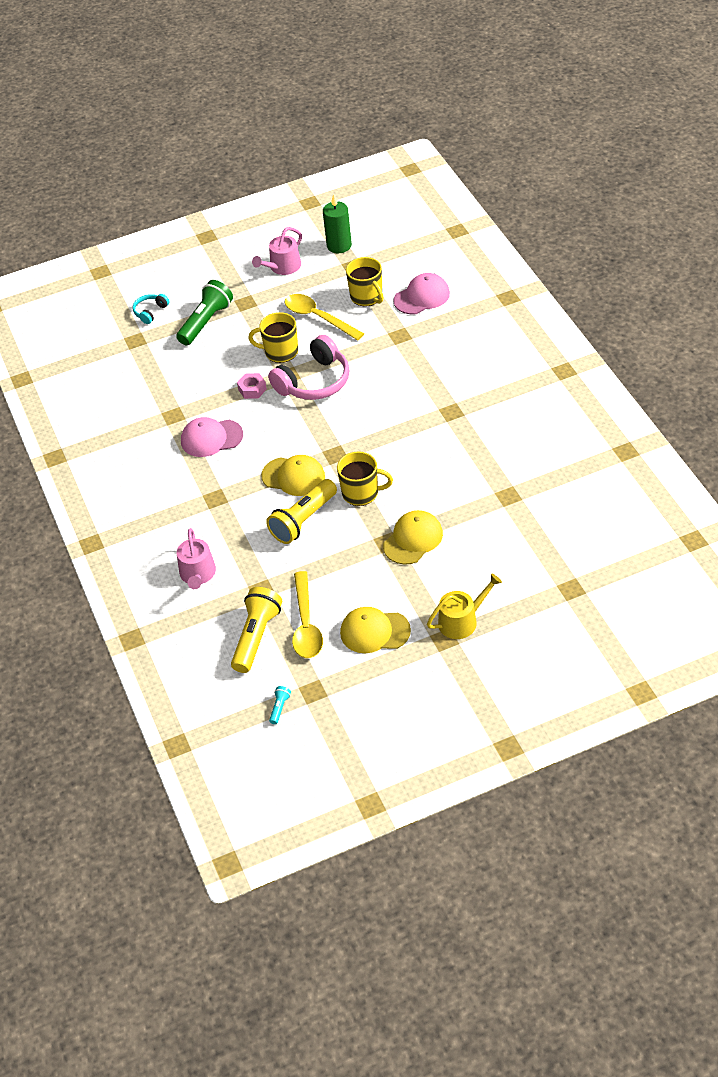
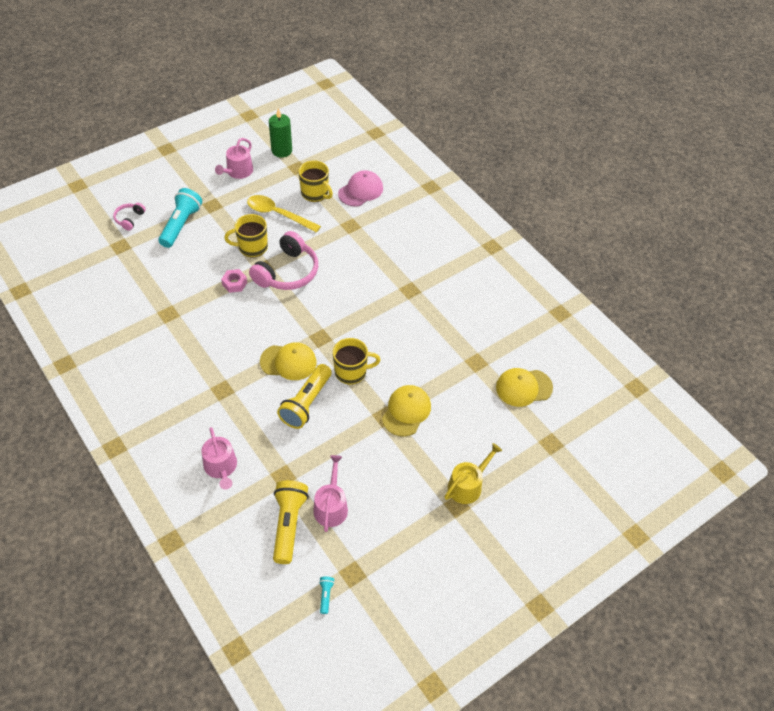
camera: 20 degrees left, 5 degrees up
turquoise headphones [133,294,169,324] -> pink headphones [113,203,146,231]
green flashlight [176,280,233,345] -> turquoise flashlight [158,188,202,248]
pink cap [181,417,243,457] -> none
yellow spoon [292,571,323,658] -> pink watering can [313,455,348,532]
yellow cap [340,607,411,653] -> yellow cap moved to [496,368,553,407]

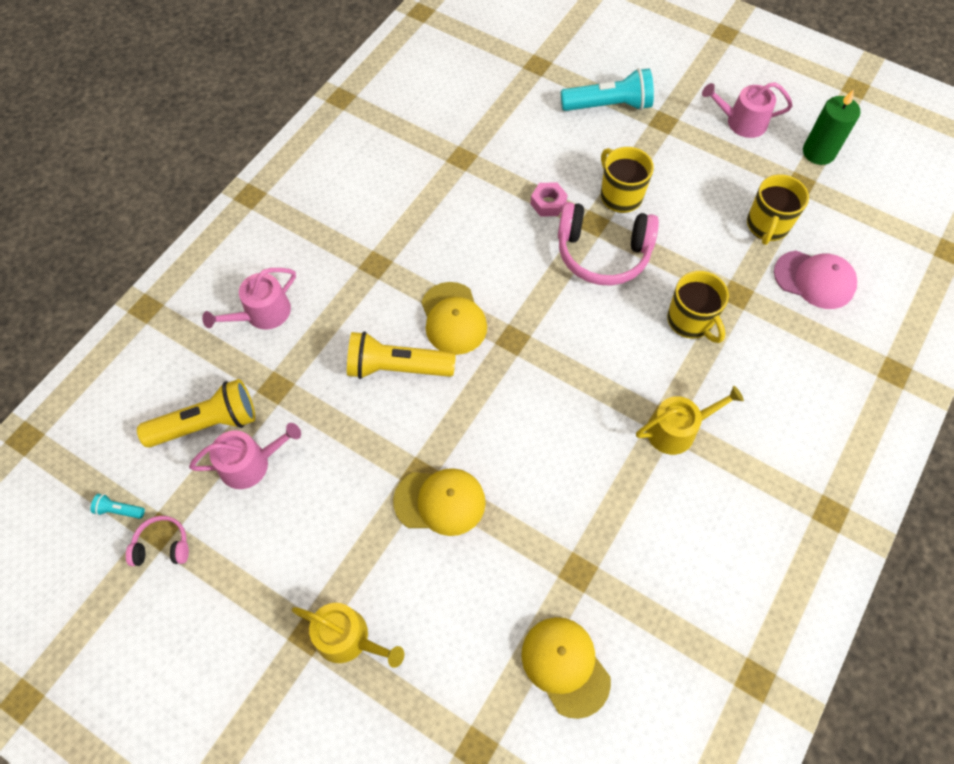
camera: 70 degrees right, 10 degrees up
pink headphones [113,203,146,231] -> pink headphones moved to [126,516,189,566]
yellow spoon [247,195,321,233] -> none
turquoise flashlight [319,577,335,614] -> turquoise flashlight turned 150 degrees counterclockwise [91,494,145,519]
yellow mug [333,338,381,385] -> yellow mug moved to [667,271,729,343]
none -> yellow watering can [636,386,744,455]

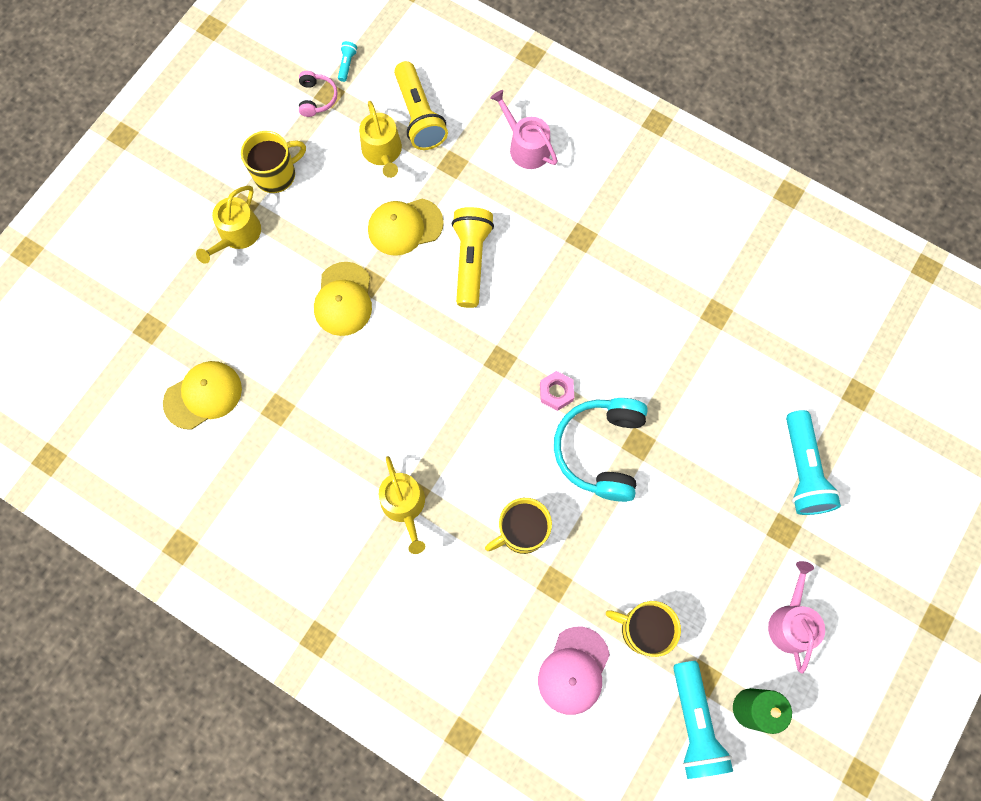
camera: 90 degrees right, 10 degrees up
pink watering can [189,423,301,489] -> yellow watering can [359,101,402,178]
yellow cap [421,282,487,355] -> yellow cap moved to [368,199,444,256]
pink nut [530,182,568,217] -> pink nut moved to [540,371,574,411]
pink headphones [558,202,659,285] -> turquoise headphones [554,398,648,502]
yellow mug [601,147,654,213] -> yellow mug moved to [241,131,306,193]
none -> turquoise flashlight [673,661,733,779]

